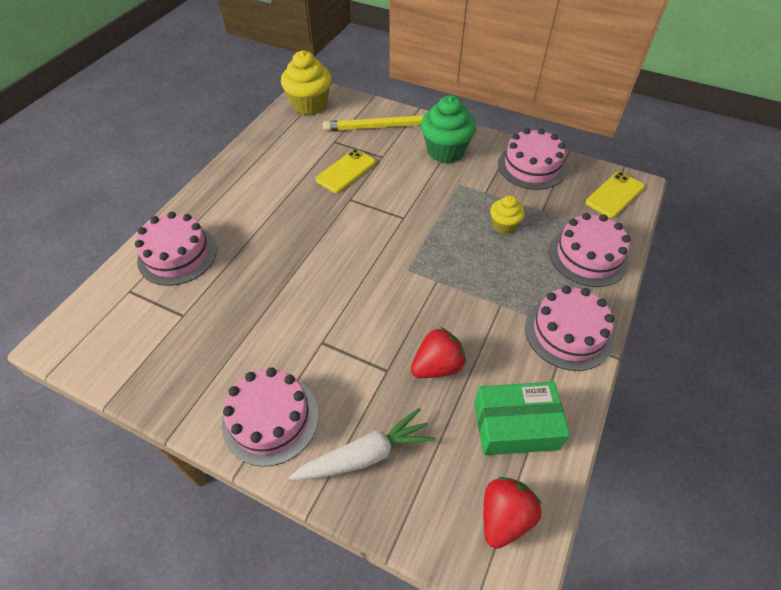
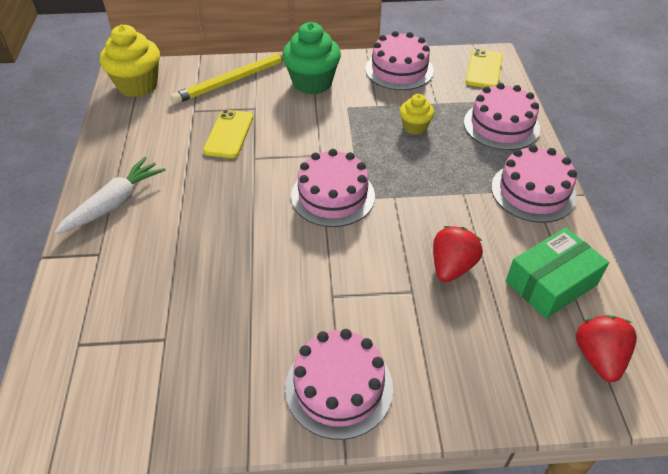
camera: 30 degrees left, 5 degrees down
pink cake [135,212,217,286] -> pink cake moved to [291,149,375,227]
white carrot [289,408,435,480] -> white carrot moved to [55,157,166,234]

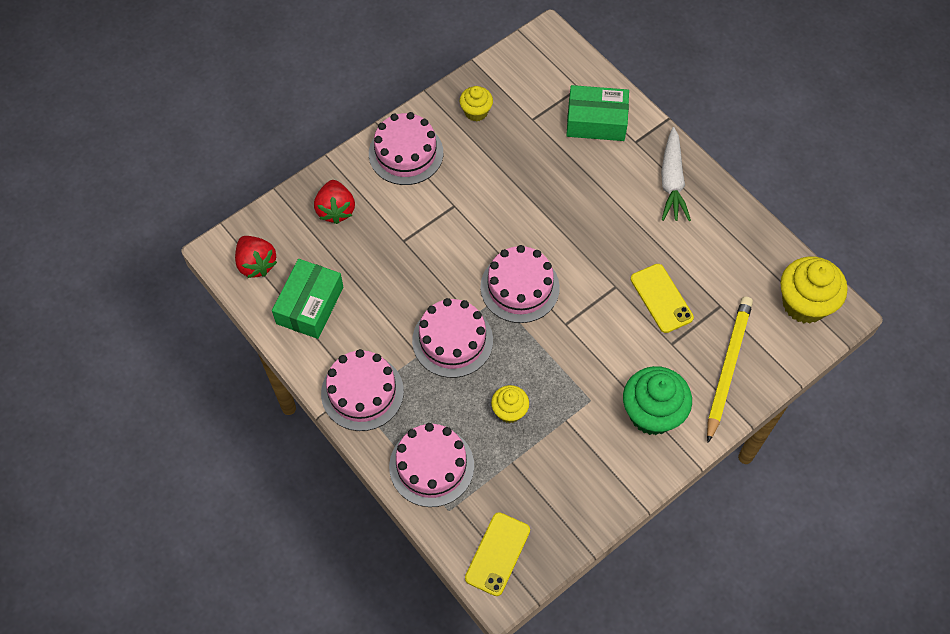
camera: 145 degrees right, 15 degrees up
pink cake [366,31,434,90] -> pink cake moved to [412,298,493,378]
red strawberry [433,226,483,283] -> red strawberry moved to [314,180,355,224]
yellow phone [466,49,503,88] -> yellow phone turned 45 degrees clockwise [465,512,530,596]
none -> yellow cupcake [460,86,493,122]
none -> green box [566,85,629,141]

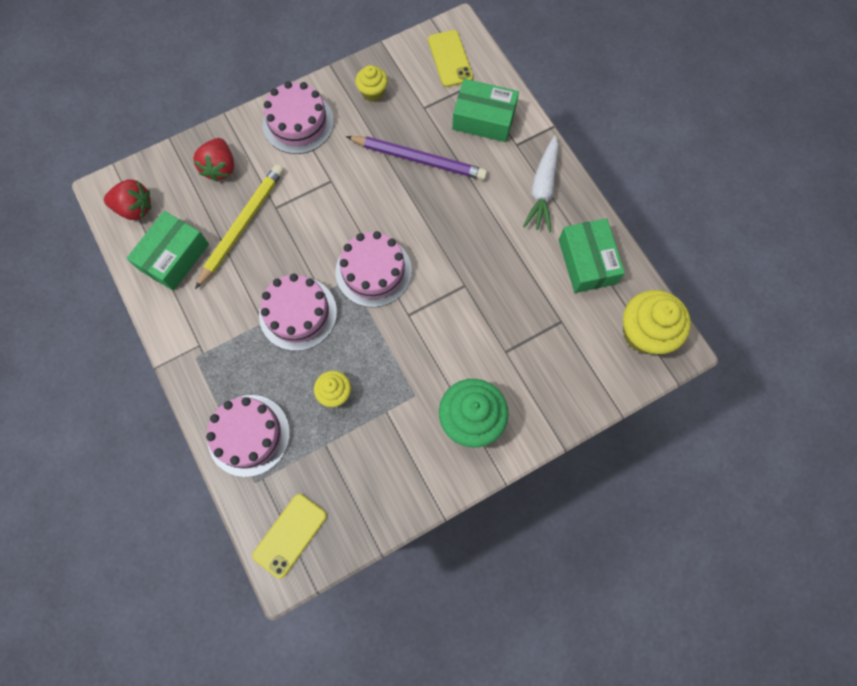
camera: 10 degrees right, 10 degrees up
red strawberry [235,236,277,278] -> red strawberry turned 60 degrees counterclockwise [104,179,151,220]
pink cake [321,349,404,431] -> none
yellow phone [631,264,694,333] -> yellow phone moved to [428,30,473,87]
yellow pencil [707,297,753,443] -> yellow pencil moved to [195,165,284,289]
none -> purple pencil [346,136,487,180]
none -> green box [559,218,625,293]

